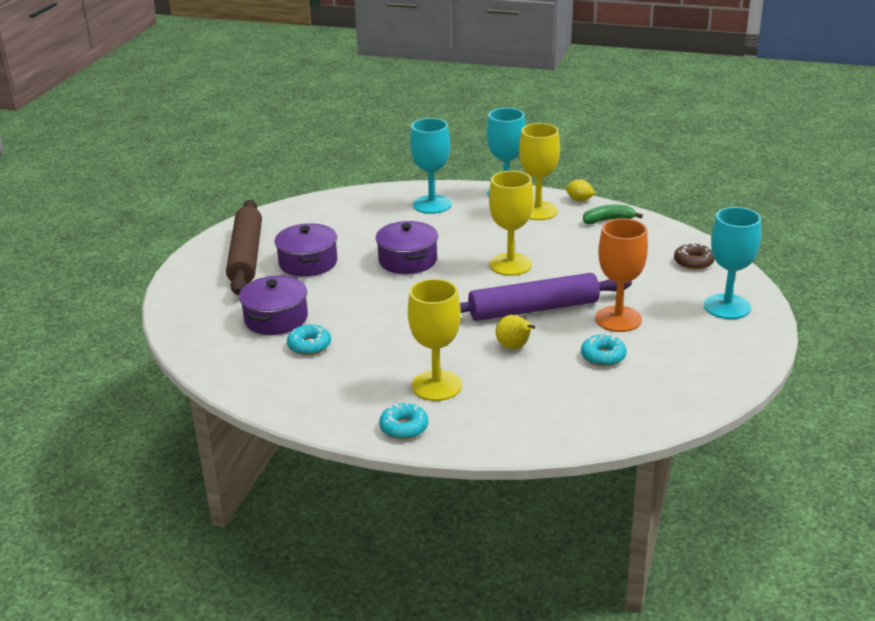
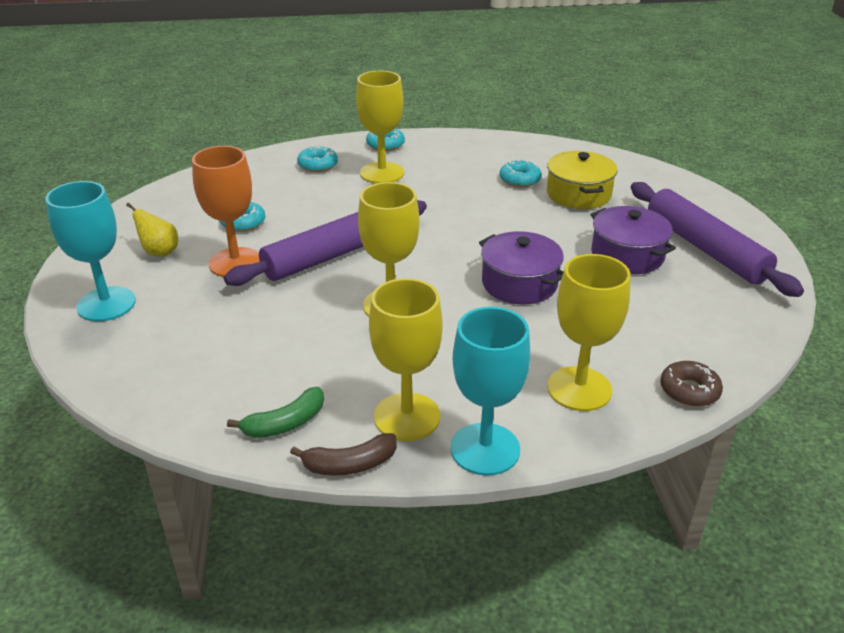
camera: 155 degrees right, 5 degrees up
brown rolling pin [226,200,262,295] -> purple rolling pin [631,182,804,297]
purple pot [239,275,308,335] -> yellow pot [547,151,618,209]
turquoise goblet [410,118,452,214] -> yellow goblet [547,254,631,411]
yellow pear [496,315,535,350] -> yellow pear moved to [126,203,178,257]
yellow lemon [566,179,595,201] -> brown banana [290,433,397,476]
brown donut [674,243,715,270] -> brown donut moved to [660,361,723,407]
none -> turquoise donut [297,146,338,172]

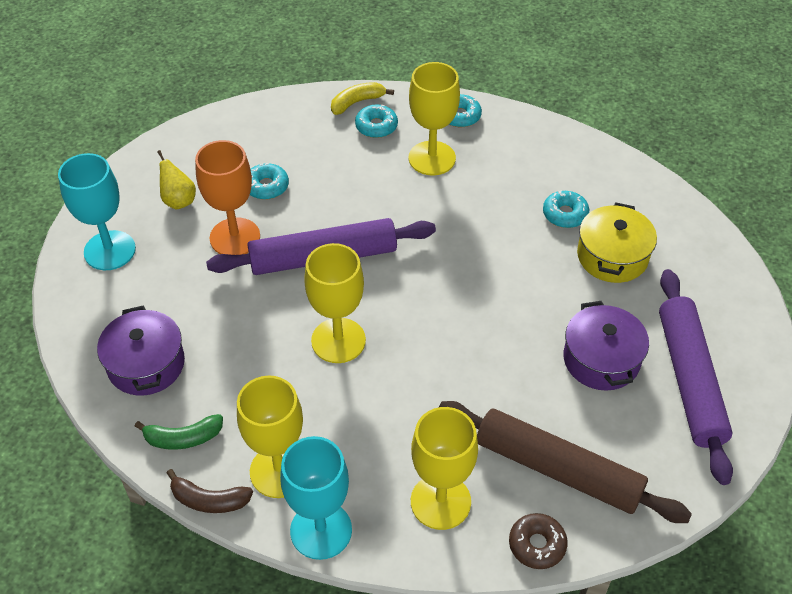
camera: 25 degrees right, 15 degrees up
purple pot [479,231,564,305] -> purple pot moved to [97,305,185,395]
none -> yellow banana [331,82,394,115]
none -> brown rolling pin [439,401,692,523]

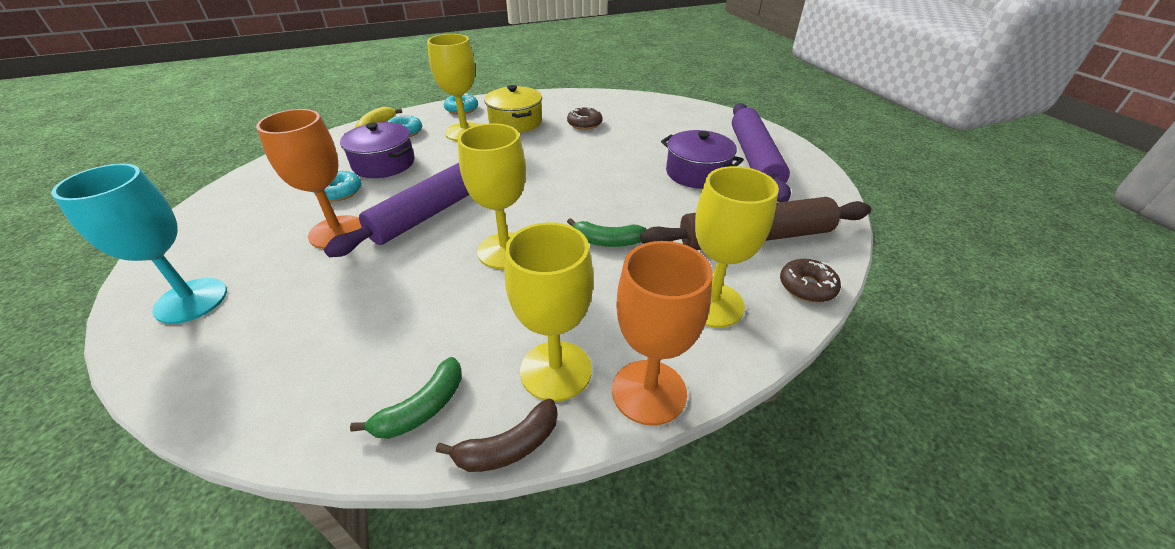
camera: 40 degrees left, 10 degrees down
purple pot [97,305,185,395] -> purple pot moved to [340,122,415,178]
yellow pear [157,150,196,210] -> none
turquoise goblet [280,436,352,560] -> orange goblet [612,241,713,426]
turquoise donut [543,191,589,228] -> brown donut [567,107,603,130]
yellow pot [577,202,657,283] -> yellow pot moved to [484,85,542,133]
purple rolling pin [659,269,733,485] -> purple rolling pin turned 45 degrees clockwise [732,103,791,202]
none -> green banana [567,218,647,247]

